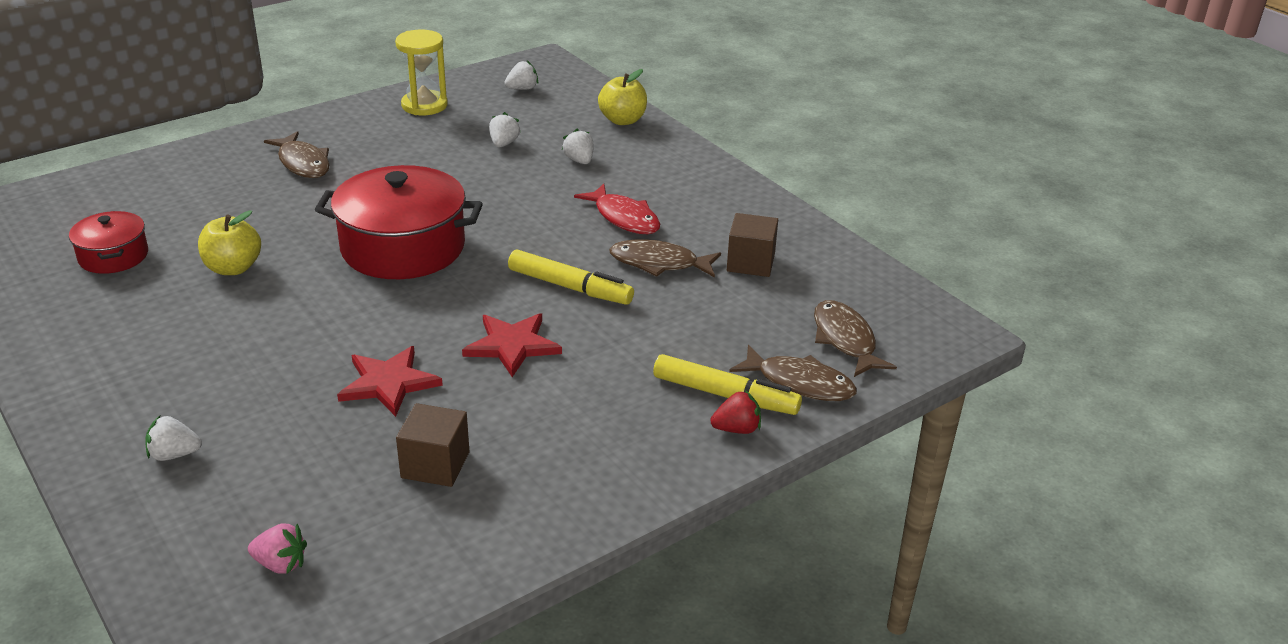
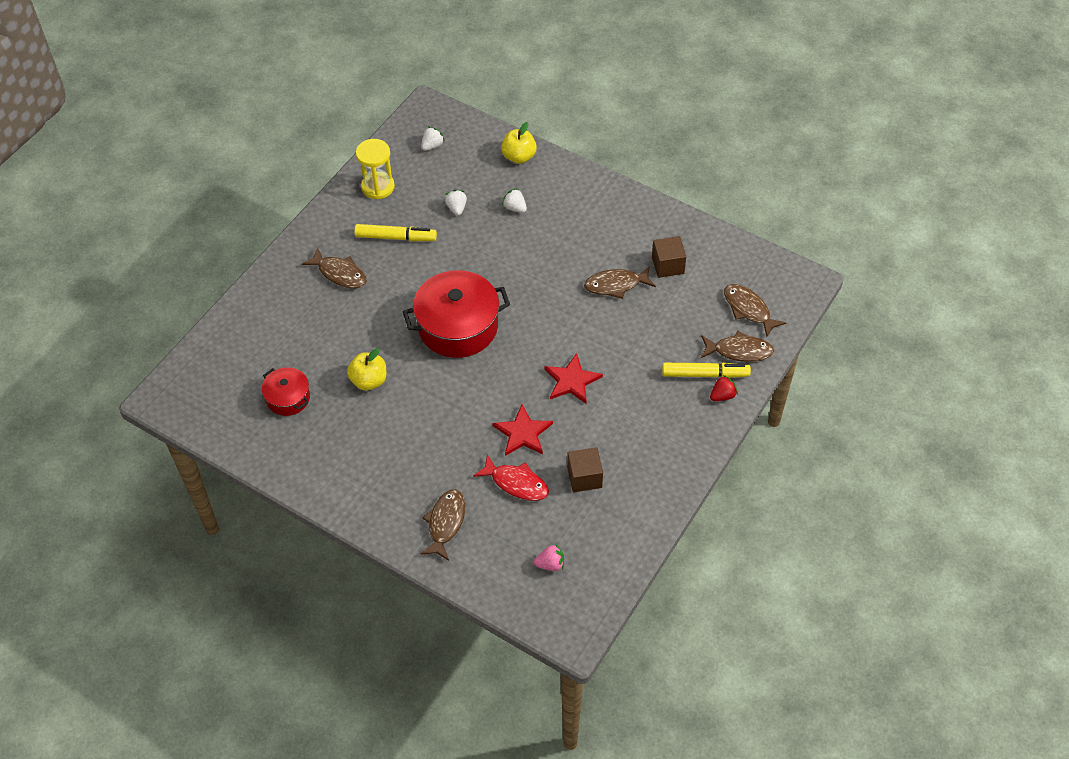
camera: 20 degrees left, 20 degrees up
white strawberry [145,416,202,461] -> brown fish [420,489,465,561]
yellow marker [508,250,634,305] -> yellow marker moved to [354,224,437,241]
red fish [574,184,660,234] -> red fish moved to [473,454,549,501]

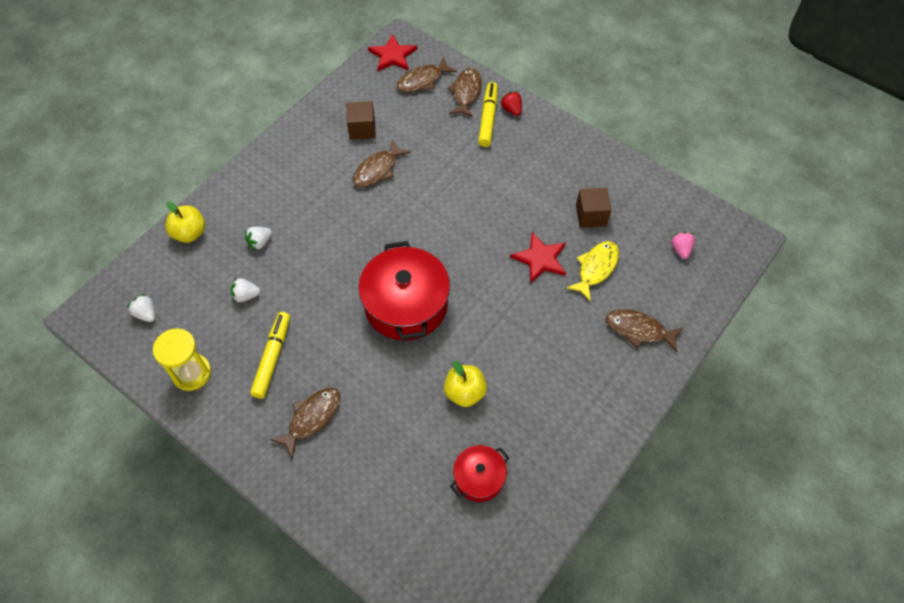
camera: 85 degrees left, 5 degrees up
red fish [473,454,549,501] -> yellow fish [566,241,619,301]
red star [544,353,603,404] -> red star moved to [368,34,418,71]
brown fish [584,266,656,299] -> brown fish turned 45 degrees clockwise [353,139,411,187]

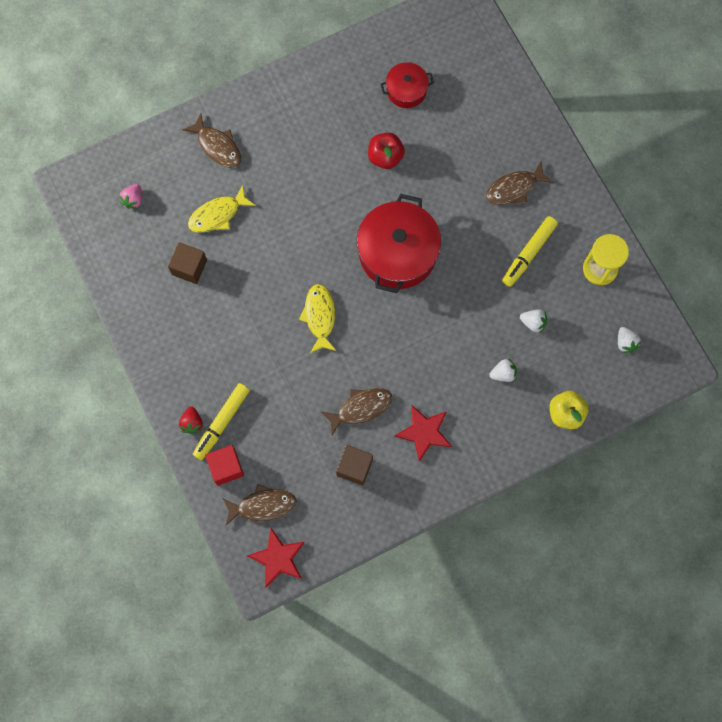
camera: 155 degrees left, 15 degrees up
yellow apple [444,361,487,407] -> red apple [368,133,405,169]
brown fish [447,68,482,118] -> red cube [205,445,244,486]
red star [510,232,566,283] -> red star moved to [394,405,452,462]
none -> yellow fish [299,284,336,353]

